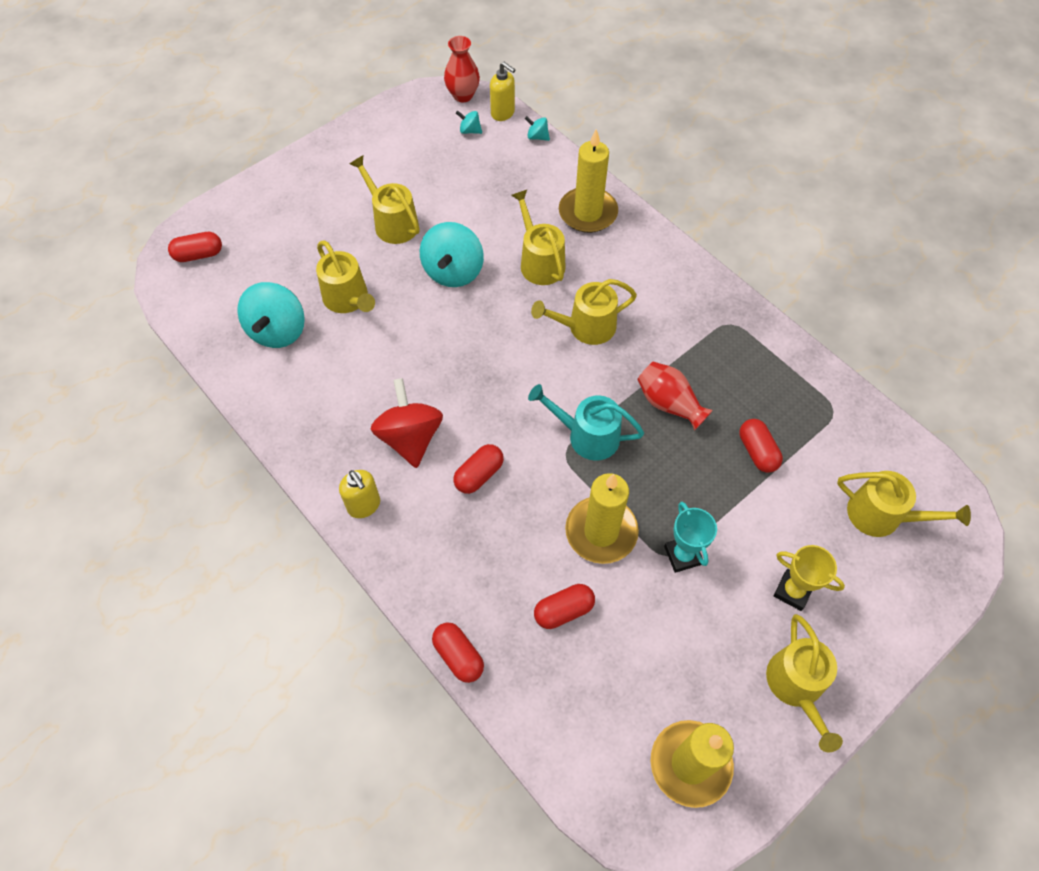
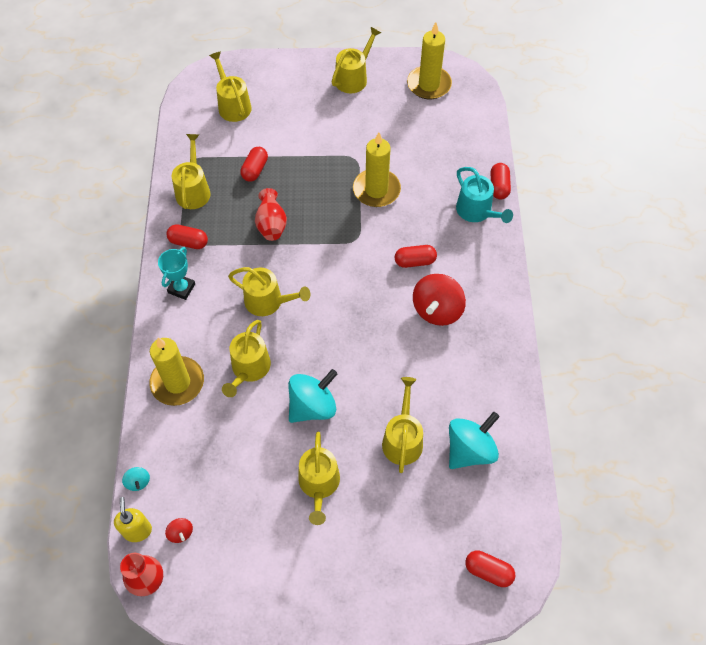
camera: 140 degrees left, 0 degrees up
yellow soap dispenser [339,470,380,518] -> none
turquoise spinning top [456,111,482,134] -> red spinning top [165,518,193,543]
turquoise watering can [528,384,644,461] -> turquoise watering can moved to [456,167,513,223]
red capsule [534,584,595,629] -> red capsule moved to [166,224,208,249]
turquoise trophy [664,502,717,573] -> turquoise trophy moved to [158,247,195,300]
yellow trophy [774,545,845,611] -> none
none -> yellow watering can [172,134,210,209]

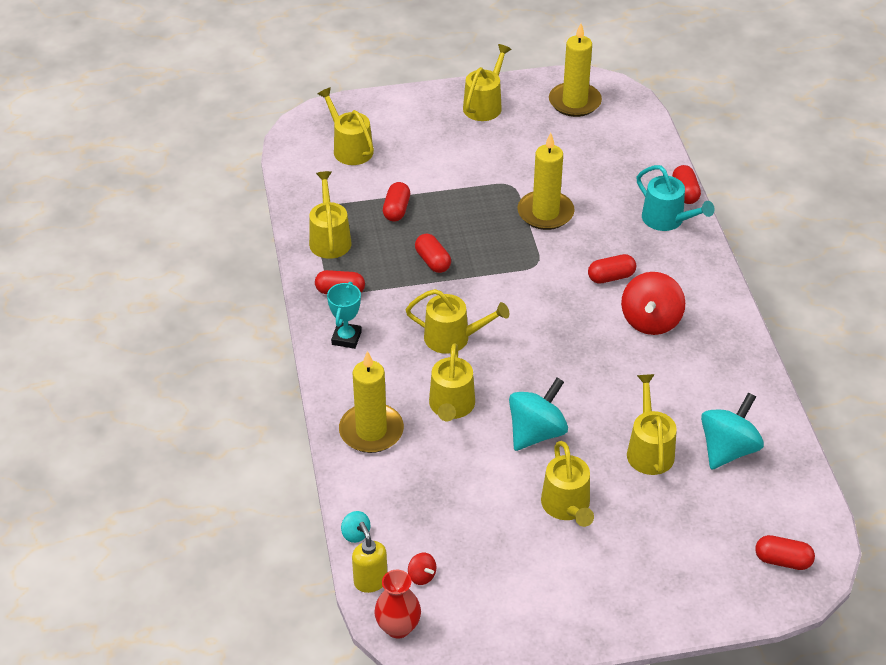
camera: 10 degrees left, 15 degrees down
red vase [255,188,287,241] -> red capsule [415,234,451,273]

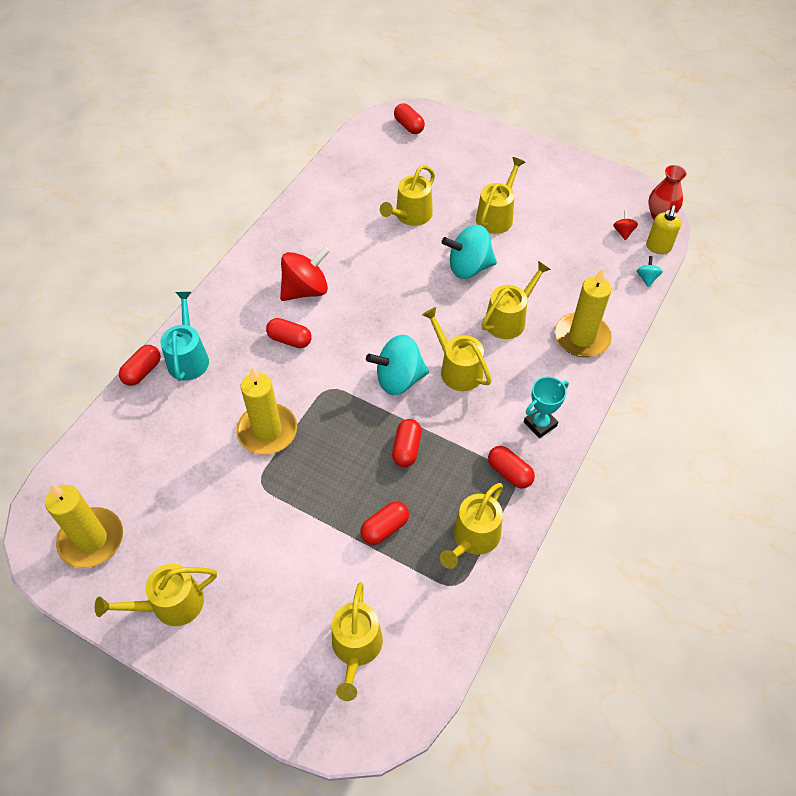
camera: 140 degrees left, 10 degrees up
turquoise spinning top [701,392,764,469] -> turquoise spinning top moved to [366,335,429,395]

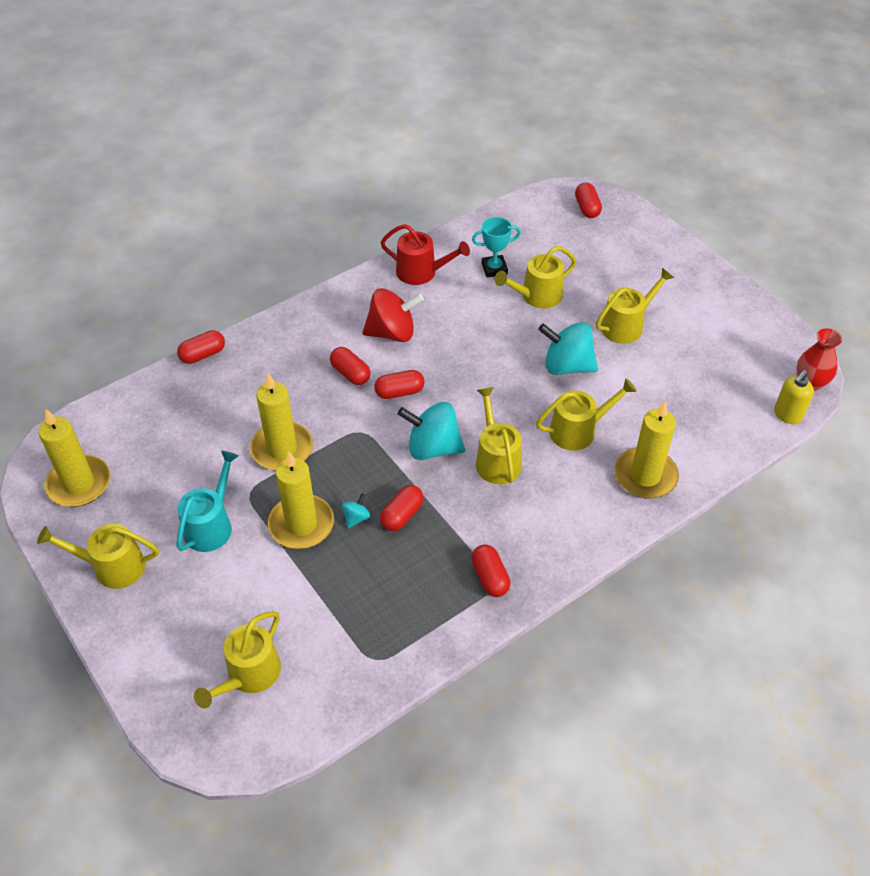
camera: 25 degrees right, 5 degrees down
turquoise watering can [160,292,209,381] -> turquoise watering can moved to [177,451,239,552]
red capsule [360,501,409,545] -> red capsule moved to [374,370,425,399]
yellow watering can [440,483,503,569] -> none
turquoise trophy [524,377,569,438] -> turquoise trophy moved to [472,217,521,278]
red spinning top [613,210,638,241] -> none
turquoise spinning top [637,256,663,287] -> turquoise spinning top moved to [342,493,370,529]
none -> yellow candle [268,451,334,549]
none -> red watering can [380,224,470,285]

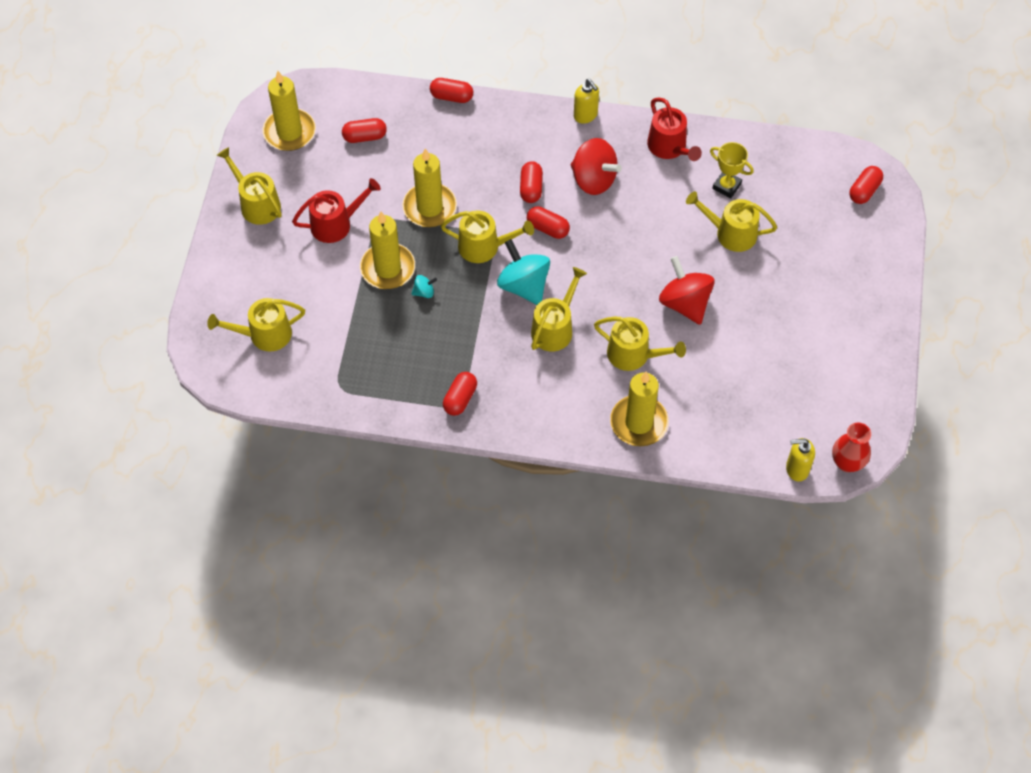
camera: 45 degrees right, 10 degrees up
turquoise watering can [177,451,239,552] -> red watering can [292,178,381,243]
red capsule [380,485,424,531] -> red capsule moved to [342,118,387,143]
turquoise trophy [472,217,521,278] -> yellow trophy [710,142,754,198]
turquoise spinning top [538,322,598,375] -> red spinning top [659,256,715,325]
yellow watering can [596,268,674,344] -> yellow watering can moved to [441,210,534,263]
none -> yellow soap dispenser [574,79,599,124]

